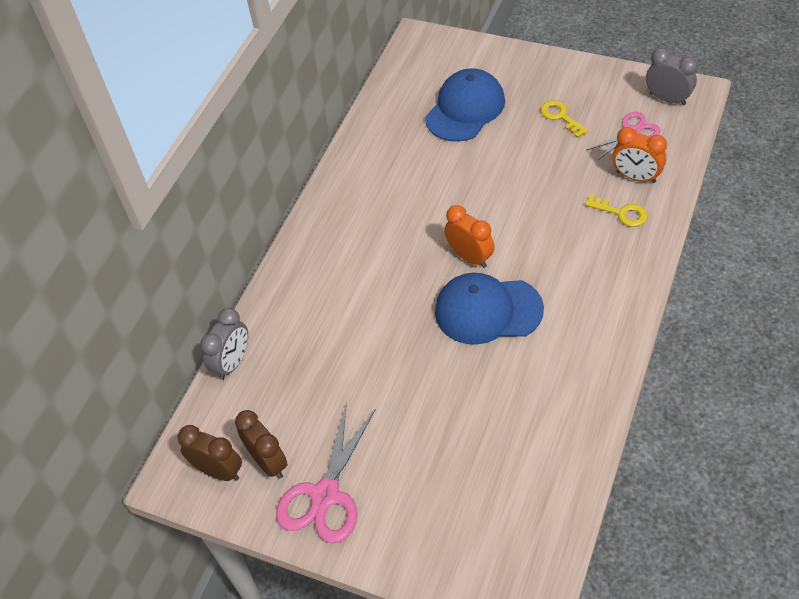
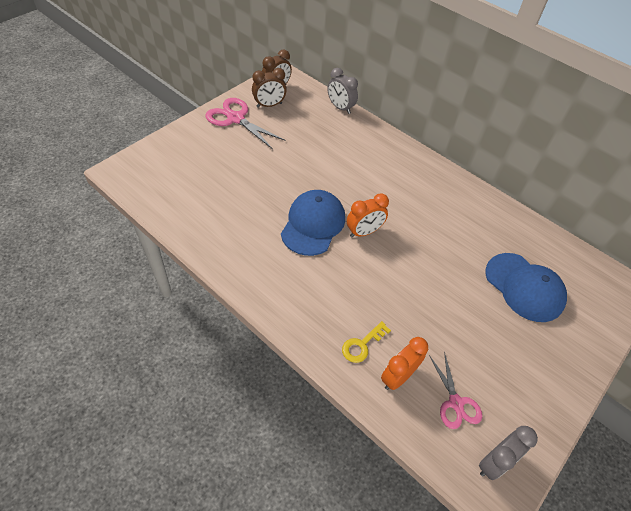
camera: 100 degrees right, 0 degrees up
yellow key [540,100,589,138] -> none

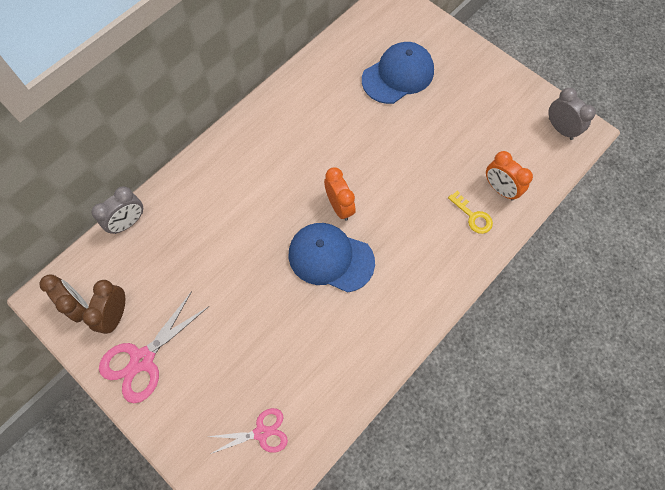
camera: 85 degrees left, 15 degrees up
brown clock [252,68,287,108] -> brown clock turned 150 degrees counterclockwise [82,280,125,334]
pink scissors [429,351,482,429] -> pink scissors moved to [207,408,288,454]

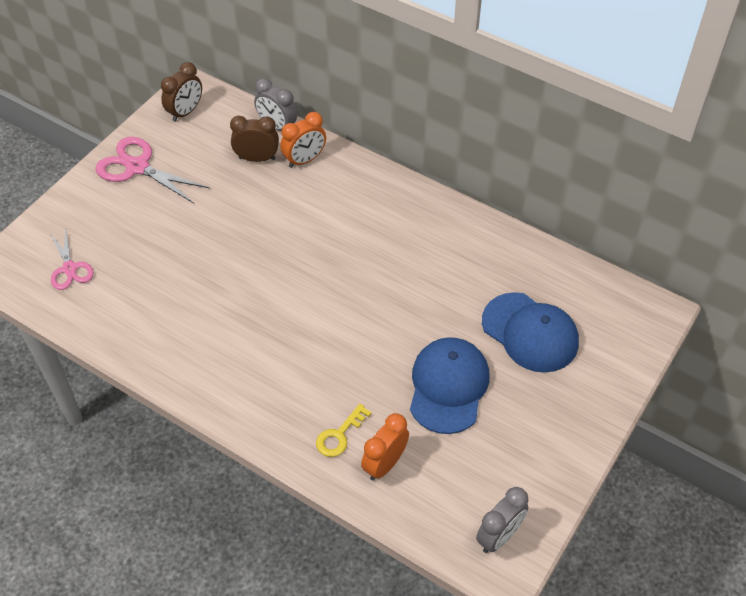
camera: 80 degrees right, 15 degrees down
brown clock [82,280,125,334] -> brown clock moved to [230,116,279,162]
blue cap [289,223,375,292] -> blue cap moved to [410,337,490,434]
orange clock [324,167,356,221] -> orange clock moved to [280,112,326,168]

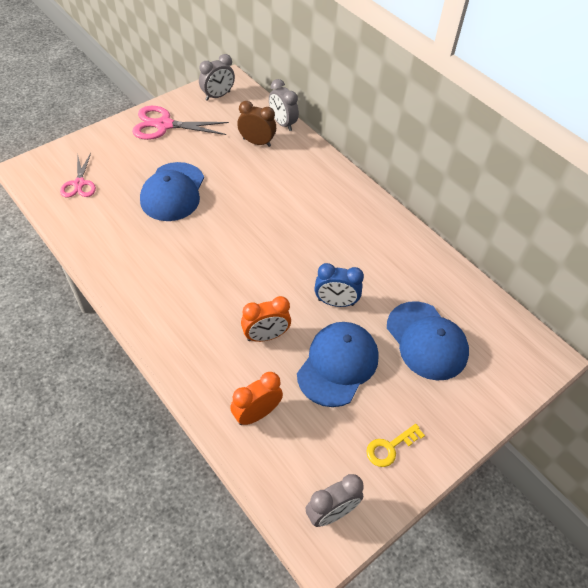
camera: 15 degrees right, 0 degrees up
pink scissors [95,137,210,203] -> pink scissors turned 45 degrees counterclockwise [132,106,229,140]
brown clock [161,62,202,122] -> grey clock [199,54,235,101]
orange clock [280,112,326,168] -> orange clock moved to [241,296,291,342]
yellow key [316,404,371,457] -> yellow key moved to [366,424,425,467]
none -> blue cap [140,162,204,221]
none -> blue clock [315,263,364,307]

